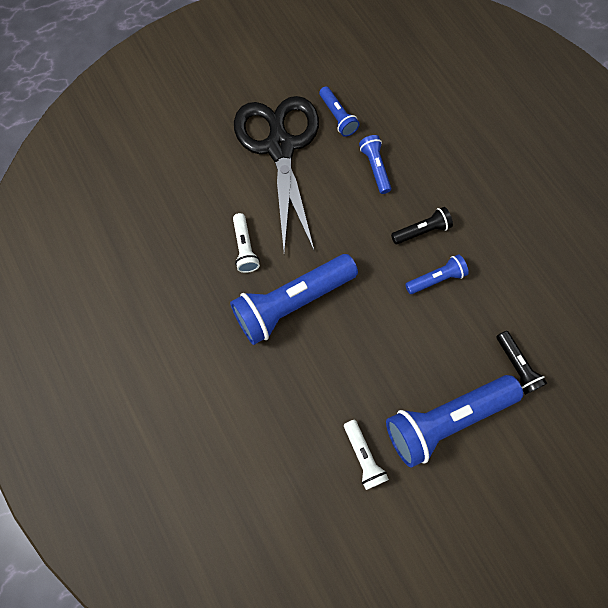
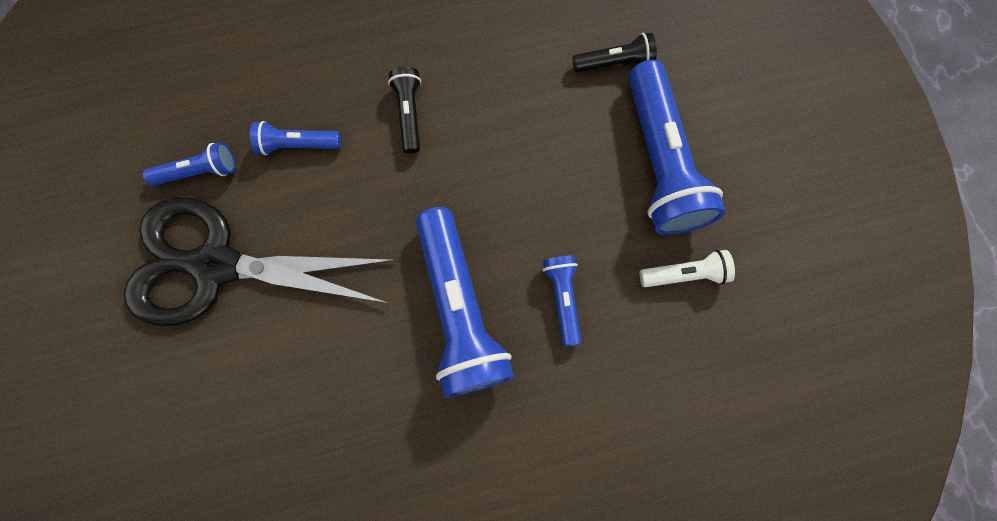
camera: 75 degrees left, 5 degrees up
white flashlight [233,213,260,273] -> none
blue flashlight [405,254,469,294] -> blue flashlight moved to [543,255,581,346]

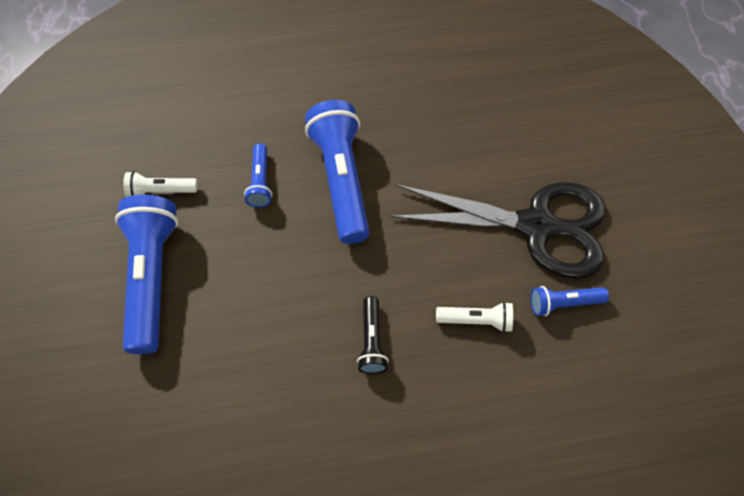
camera: 175 degrees left, 15 degrees down
blue flashlight [250,121,341,155] -> white flashlight [436,302,513,333]
black flashlight [573,32,657,72] -> none

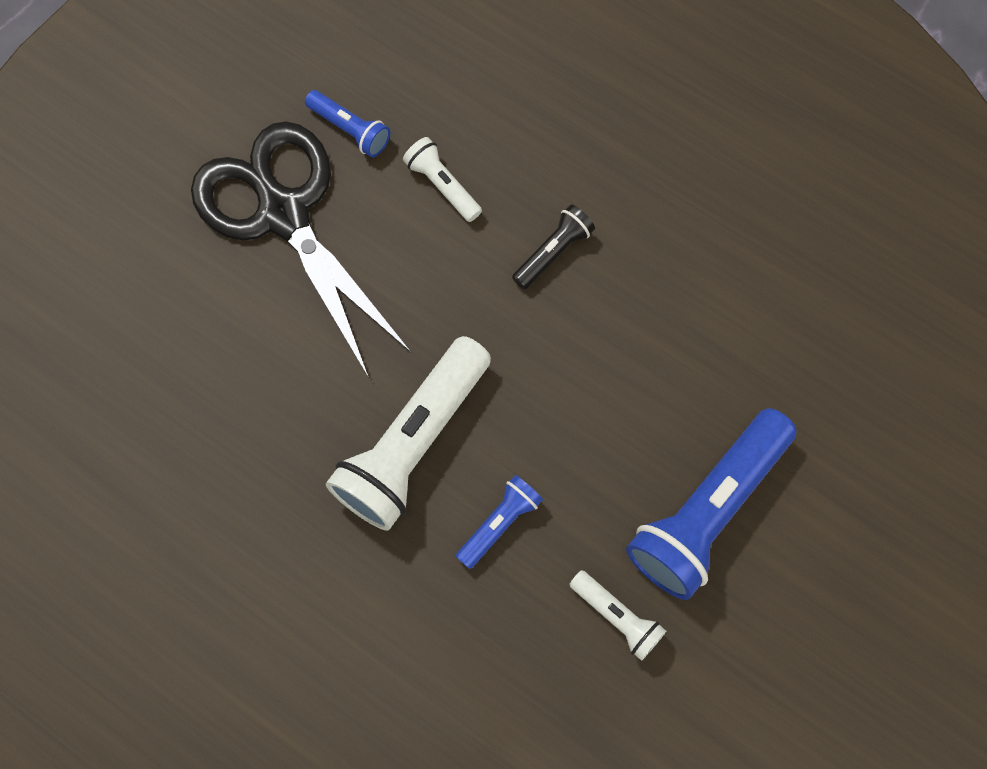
camera: 135 degrees left, 10 degrees up
blue flashlight [305,100,369,244] -> white flashlight [326,336,491,531]

